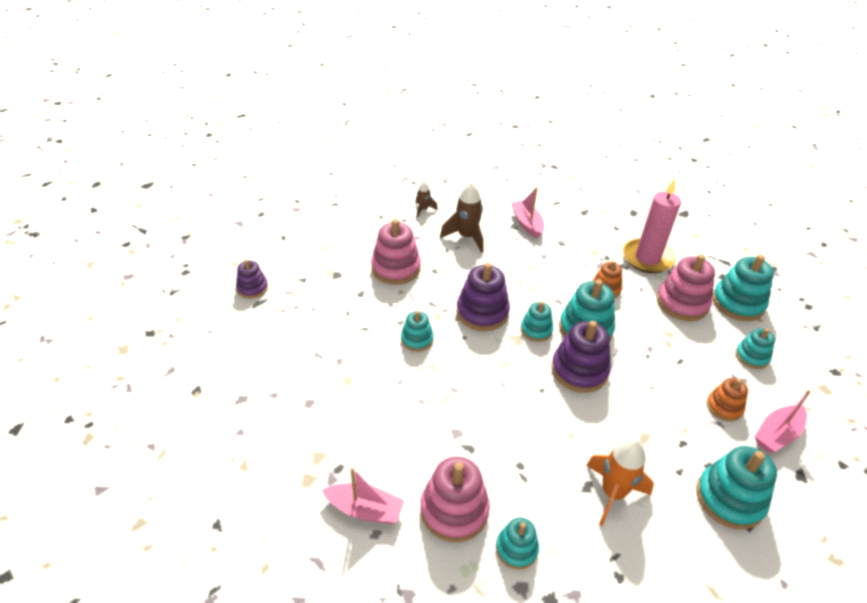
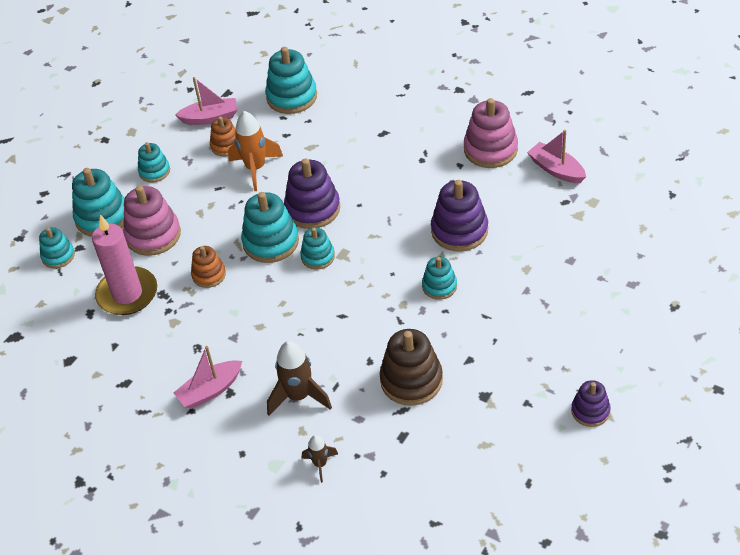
camera: 145 degrees left, 5 degrees up
pink stacking toy [371,219,421,285] -> brown stacking toy [380,329,443,406]
purple stacking toy [456,263,510,331] -> purple stacking toy moved to [431,180,488,251]
turquoise stacking toy [496,518,539,570] -> turquoise stacking toy moved to [39,227,75,268]
pink boat [511,187,544,238] -> pink boat turned 45 degrees clockwise [174,346,242,409]
orange rocket [586,438,654,526] -> orange rocket moved to [228,111,283,191]

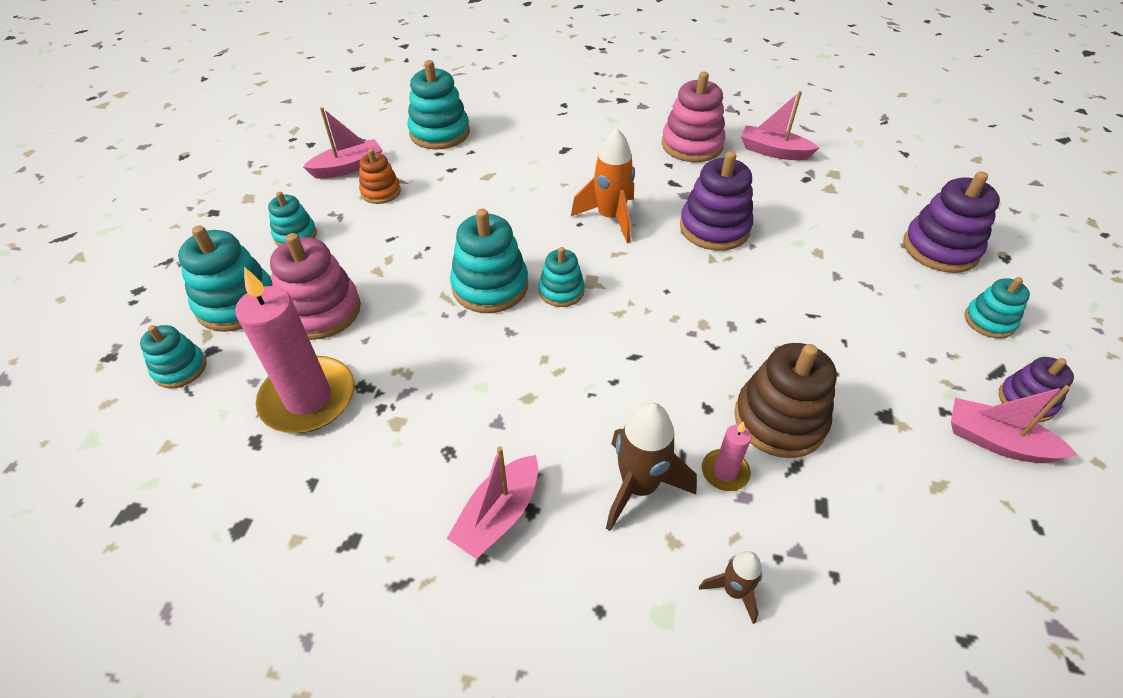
camera: 25 degrees left, 0 degrees up
orange stacking toy [191,246,226,288] -> none
orange rocket [228,111,283,191] -> orange rocket moved to [571,128,635,243]
purple stacking toy [284,158,340,229] -> purple stacking toy moved to [903,171,1000,273]
turquoise stacking toy [422,256,457,300] -> turquoise stacking toy moved to [964,277,1030,338]
none -> pink candle [702,421,751,491]
none -> pink boat [951,385,1078,463]

